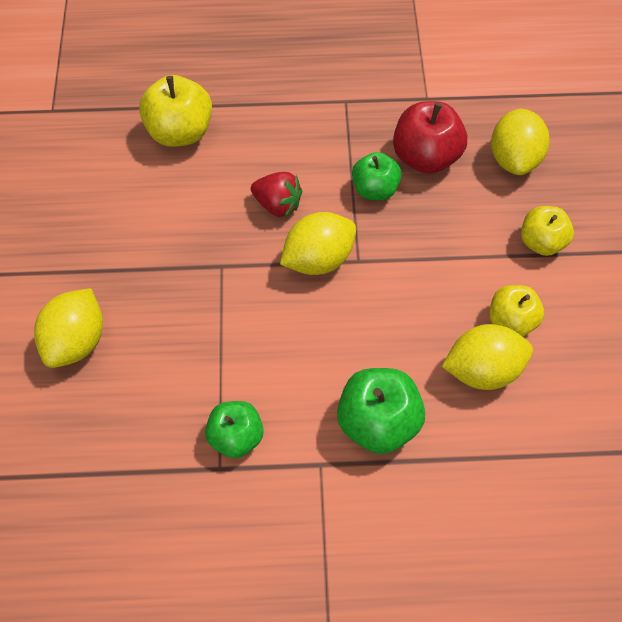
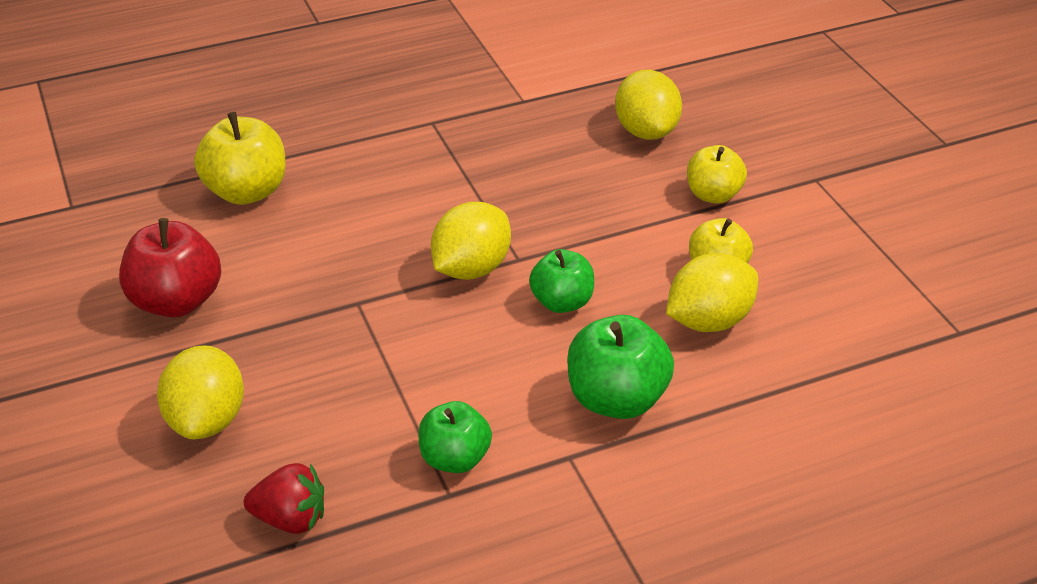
camera: 20 degrees left, 20 degrees down
red strawberry [251,172,302,217] -> red strawberry moved to [244,463,324,534]
green apple [352,152,402,200] -> green apple moved to [529,249,594,313]
red apple [393,101,467,174] -> red apple moved to [119,218,221,317]

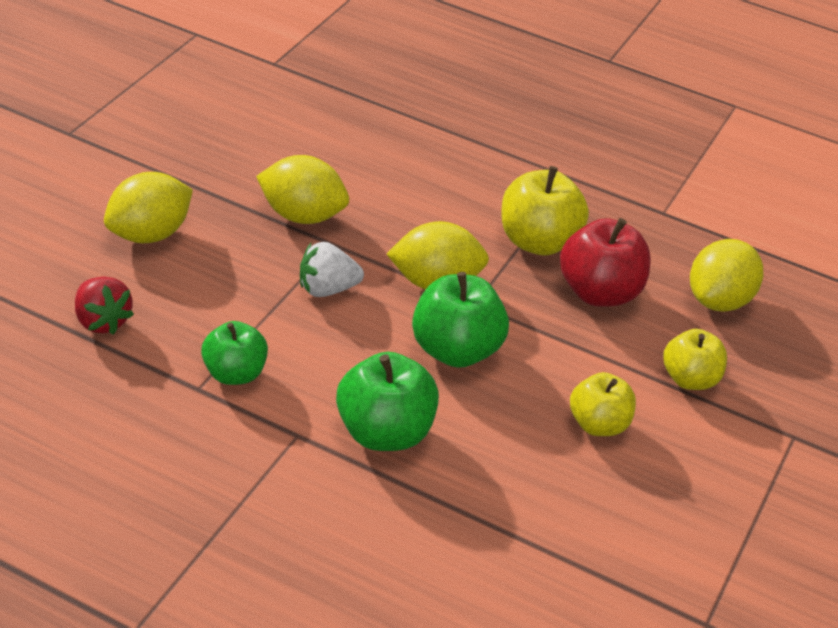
camera: 45 degrees right, 0 degrees up
red apple [119,218,221,317] -> red apple moved to [560,218,651,307]
yellow apple [194,112,286,205] -> yellow apple moved to [501,166,589,255]
green apple [529,249,594,313] -> green apple [412,272,509,368], size x1.50
yellow lemon [666,253,758,332] -> yellow lemon moved to [256,155,349,224]
none -> white strawberry [300,242,364,297]

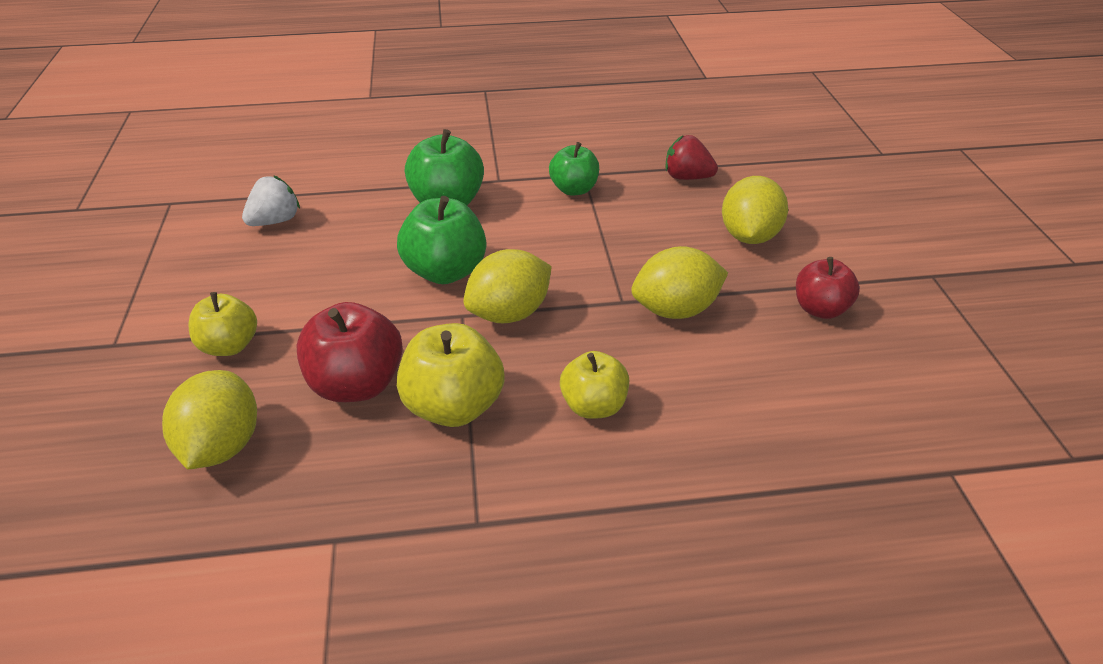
camera: 150 degrees right, 0 degrees up
white strawberry [300,242,364,297] -> white strawberry moved to [242,175,300,226]
yellow apple [570,372,636,436] -> yellow apple moved to [560,351,629,419]
none -> red apple [796,257,860,319]

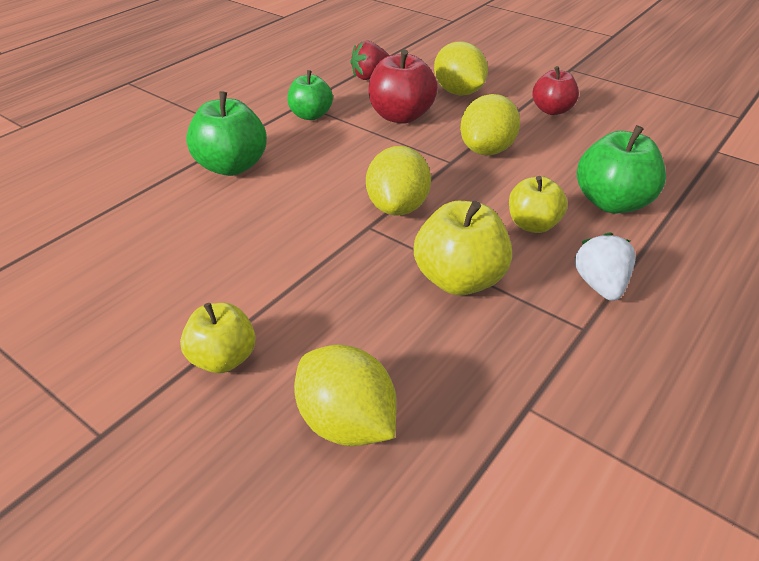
camera: 45 degrees left, 0 degrees up
white strawberry [242,175,300,226] -> white strawberry moved to [575,232,636,301]
red apple [296,302,403,402] -> red apple moved to [368,49,438,124]
green apple [397,196,486,284] -> green apple moved to [577,125,666,213]

